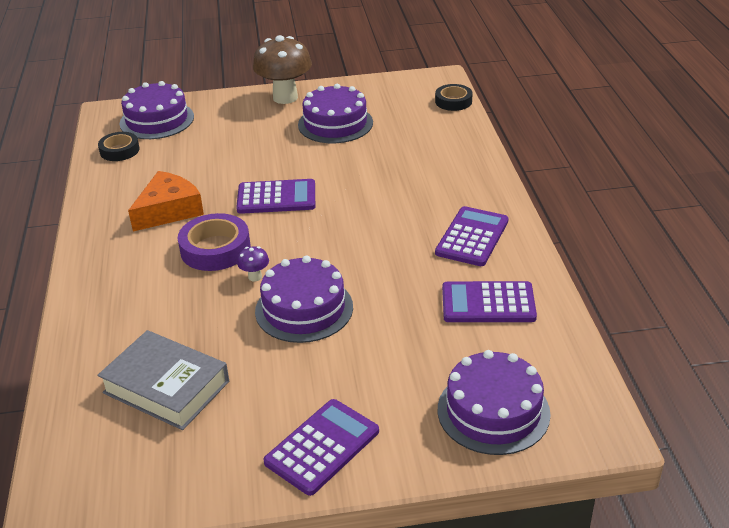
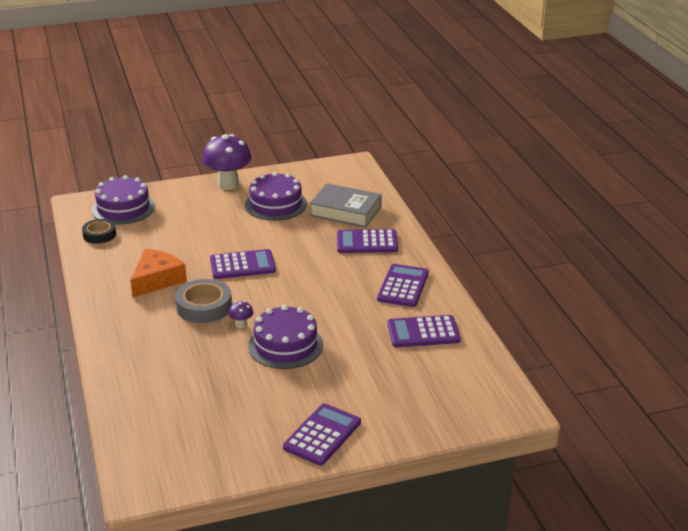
camera: 10 degrees left, 5 degrees down
grey book [97,330,229,430] -> grey book moved to [310,183,382,228]
purple tape [178,213,250,271] -> grey tape [175,279,232,323]
brown mushroom [253,35,312,104] -> purple mushroom [202,134,251,190]
black tape [435,84,473,111] -> none
purple cake [438,350,551,455] -> none
none -> purple calculator [337,229,398,253]

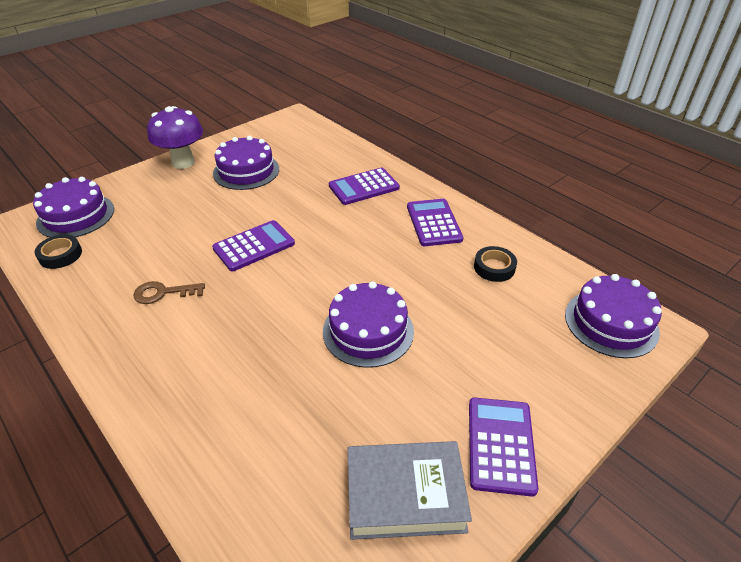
camera: 25 degrees left, 10 degrees up
orange cheese [130,249,187,297] -> brown key [134,281,205,304]
grey tape [175,279,232,323] -> none
purple mushroom [229,301,253,329] -> none
grey book [310,183,382,228] -> grey book moved to [348,441,472,540]
purple calculator [387,315,461,347] -> black tape [474,246,517,282]
none -> purple cake [565,274,662,358]

